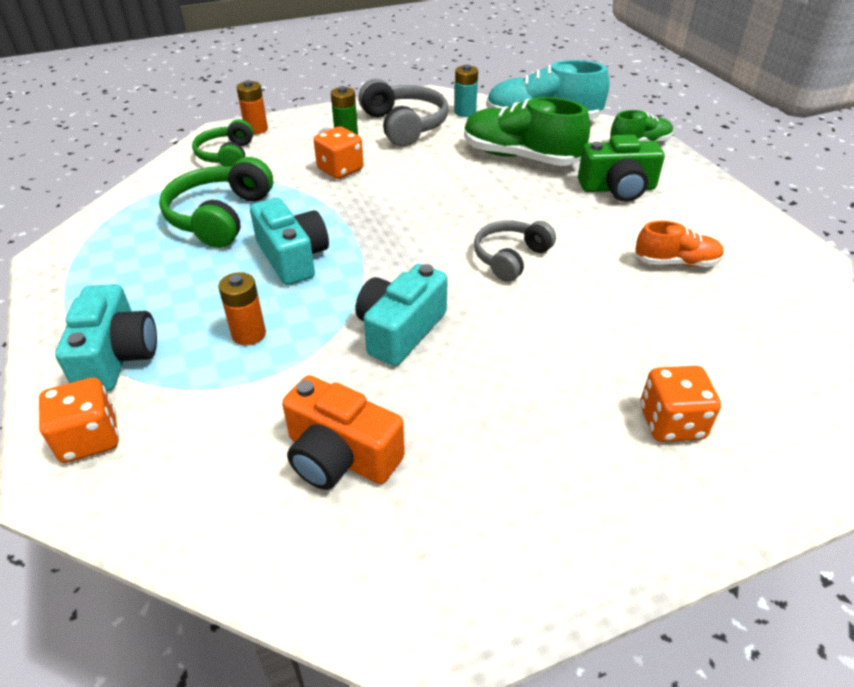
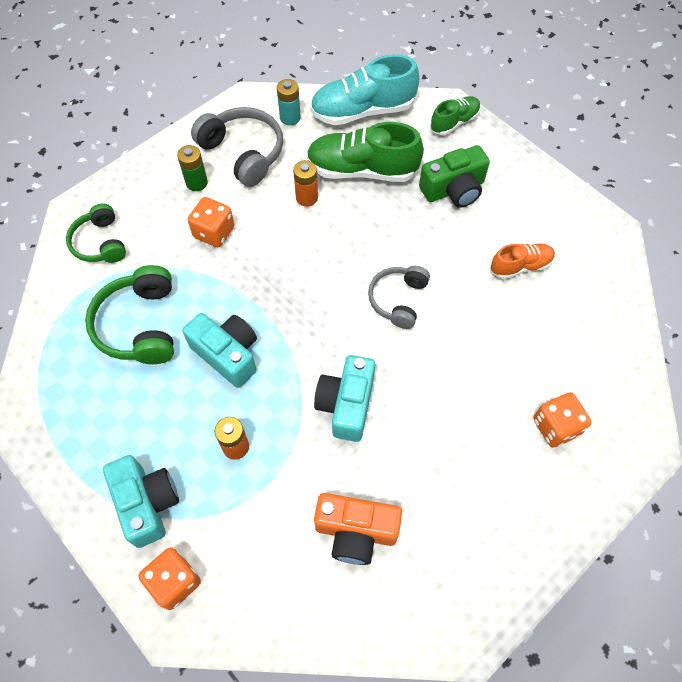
camera: 20 degrees left, 20 degrees up
orange battery [236,80,268,134] -> orange battery moved to [293,160,318,207]

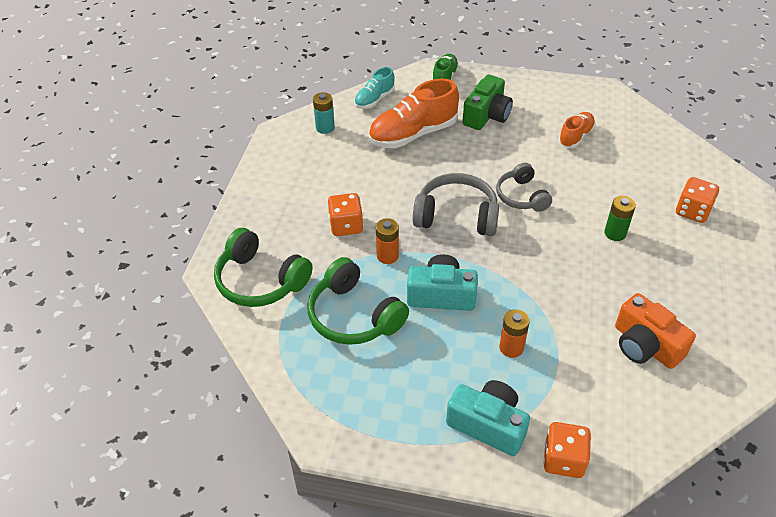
camera: 35 degrees left, 15 degrees down
green headphones [66,203,126,263] -> green headphones [214,228,313,307], size x1.51
green battery [177,145,208,191] -> green battery moved to [604,196,636,241]
grey headphones [191,107,283,187] -> grey headphones moved to [413,173,499,236]
orange battery [293,160,318,207] -> orange battery moved to [376,218,399,264]
green shoe [307,122,424,182] -> orange shoe [369,79,459,148]
turquoise shoe [310,54,419,125] -> turquoise shoe [354,67,395,109], size x0.56
turquoise camera [314,355,375,442] -> none
orange camera [314,493,402,565] -> orange camera turned 75 degrees clockwise [615,293,696,369]

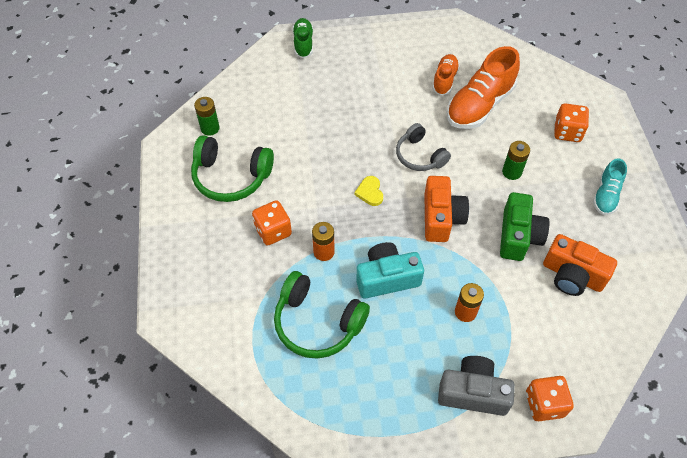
camera: 20 degrees left, 10 degrees up
green headphones [214,228,313,307] -> green headphones moved to [191,135,274,202]
turquoise battery [313,92,335,134] -> green battery [194,97,220,136]
turquoise shoe [354,67,395,109] -> turquoise shoe moved to [593,158,627,215]
orange shoe [369,79,459,148] -> orange shoe moved to [447,46,520,129]
grey headphones [413,173,499,236] -> yellow heart [354,176,383,206]
turquoise camera [446,380,530,456] -> grey camera [438,356,515,416]
green camera [462,75,513,130] -> green camera moved to [500,192,549,261]
none -> orange camera [424,176,469,242]

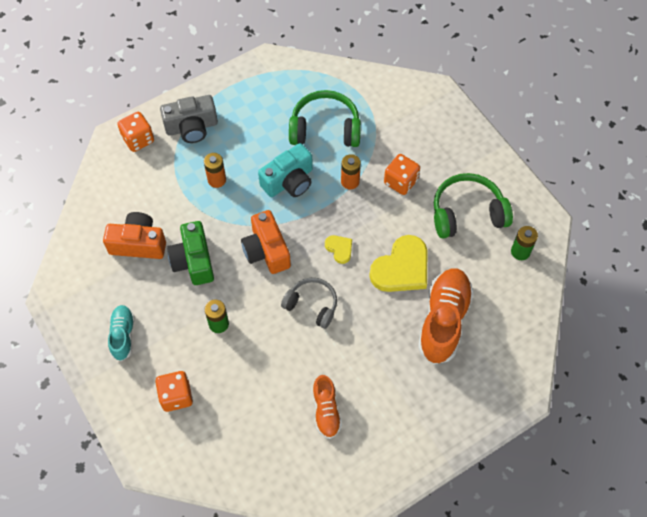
camera: 155 degrees right, 5 degrees up
green shoe [292,18,313,58] -> none
orange shoe [447,46,520,129] -> orange shoe moved to [418,268,474,364]
none -> yellow heart [369,235,427,292]

